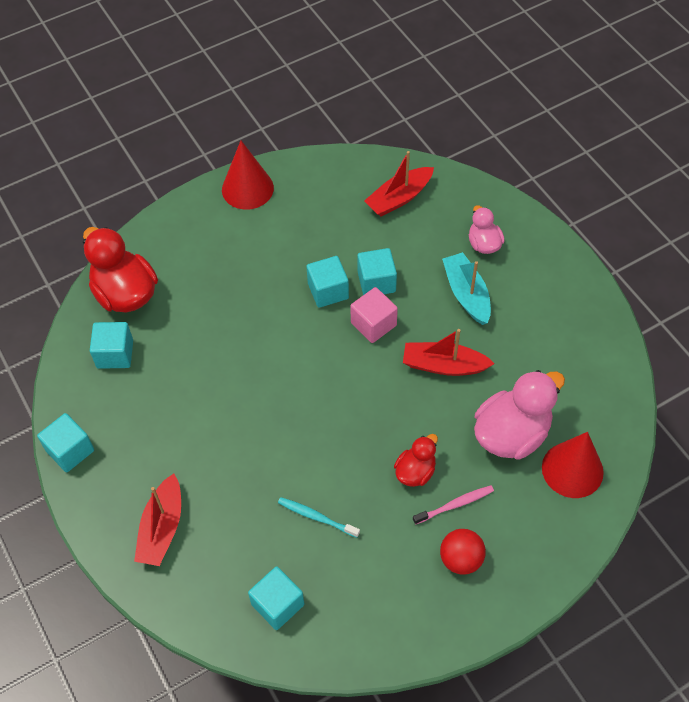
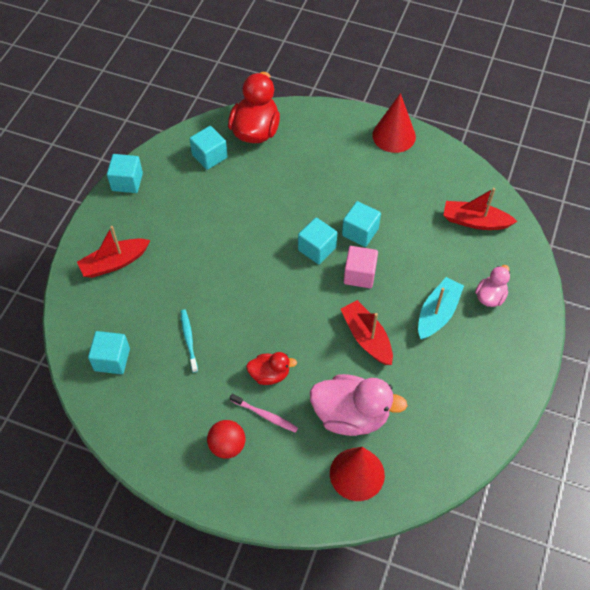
camera: 50 degrees right, 0 degrees up
turquoise cube [358,248,397,295] -> turquoise cube moved to [298,218,337,264]

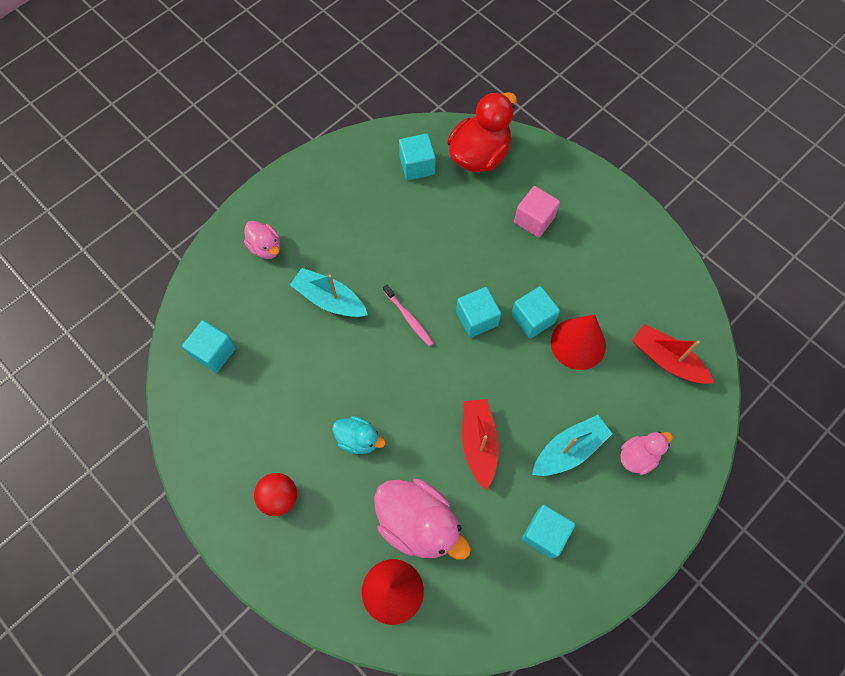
camera: 25 degrees right, 10 degrees up
red boat [77,226,150,278] -> pink duck [244,221,280,259]
turquoise cube [107,154,143,193] -> turquoise cube moved to [522,505,575,559]
turquoise toothbrush [180,310,198,373] -> none
pink toothbrush [230,394,298,433] -> pink toothbrush moved to [383,285,434,346]
red duck [246,352,297,385] -> turquoise duck [332,416,385,454]
pink cube [344,246,378,288] -> pink cube moved to [514,186,560,238]
red cone [372,93,416,153] -> red cone moved to [551,314,606,370]
none -> turquoise boat [290,268,368,317]

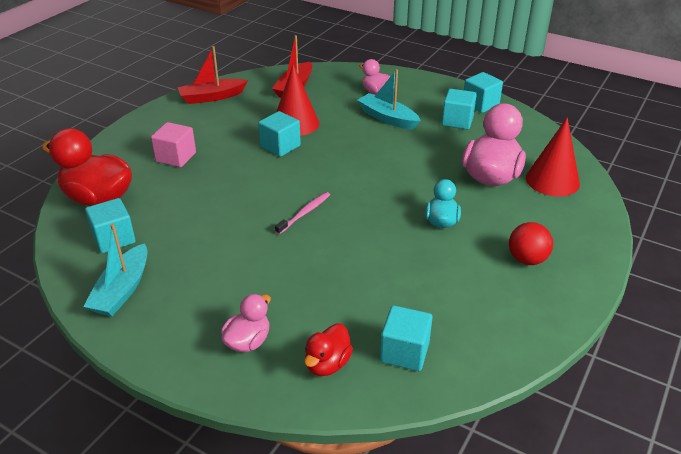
camera: 105 degrees left, 30 degrees down
turquoise boat [290,268,368,317] -> turquoise boat moved to [83,224,147,316]
turquoise cube [456,287,501,338] -> turquoise cube moved to [464,72,503,113]
red boat [462,399,499,490] -> red boat moved to [178,46,248,104]
none -> red duck [304,323,353,376]

